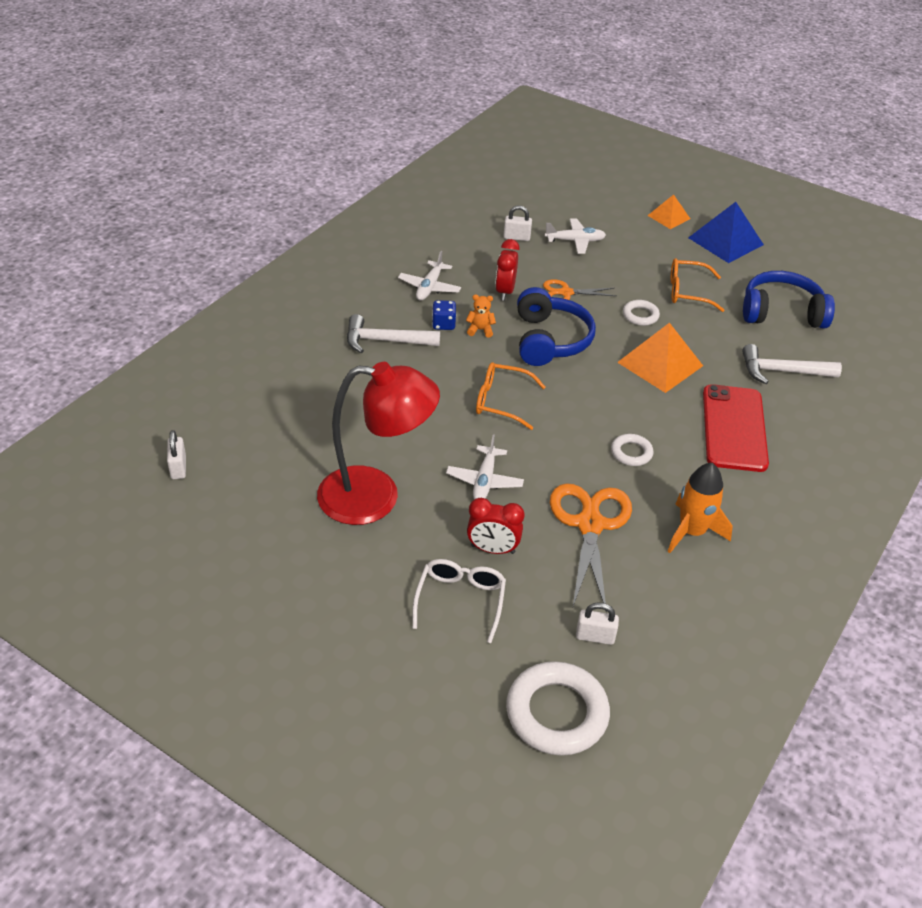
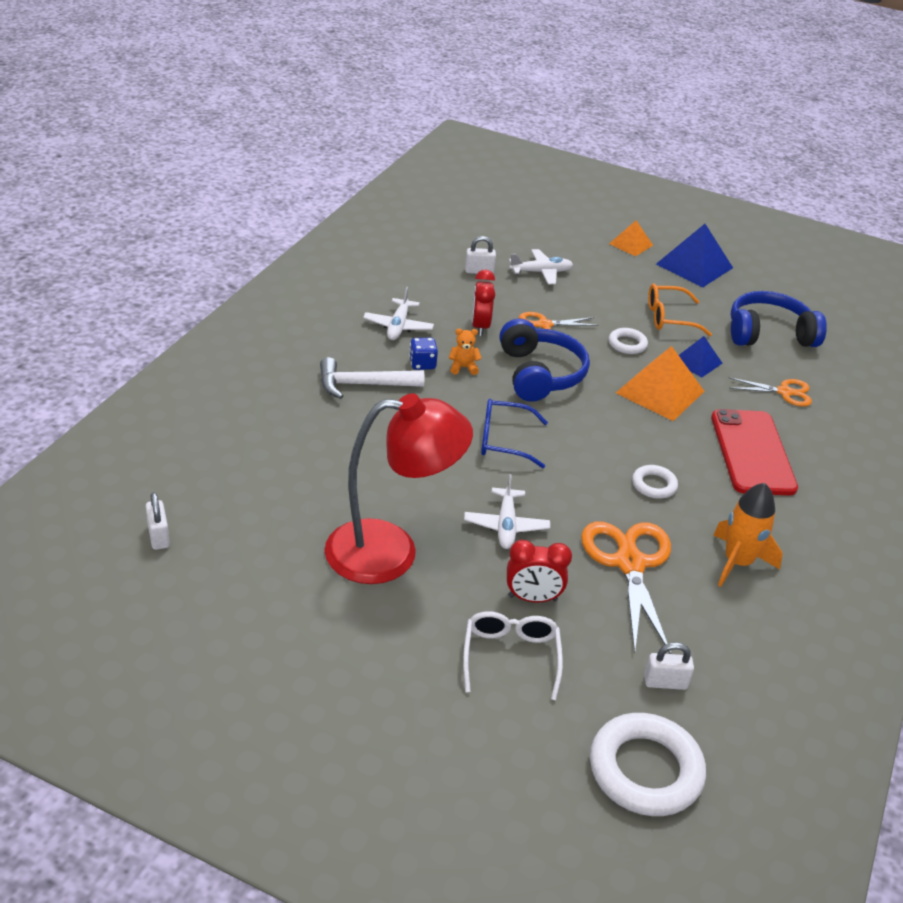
camera: 10 degrees left, 5 degrees down
orange glasses [476,362,545,430] -> blue glasses [481,399,548,468]
white hammer [742,344,842,384] -> orange scissors [729,377,812,406]
none -> blue pyramid [679,336,723,377]

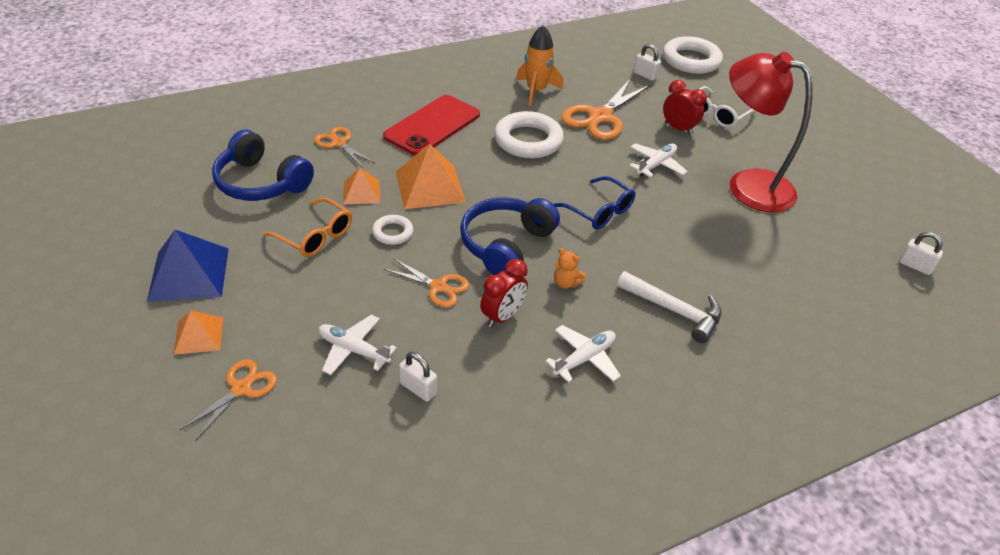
camera: 140 degrees left, 5 degrees up
white padlock [146,492,170,550] -> white padlock turned 75 degrees counterclockwise [899,232,943,275]
blue dice [409,338,438,370] -> none
white ring [632,465,678,499] -> white ring [494,111,564,158], size x1.96
blue pyramid [679,336,723,377] -> orange pyramid [343,168,380,204]
none -> orange scissors [180,359,277,441]

